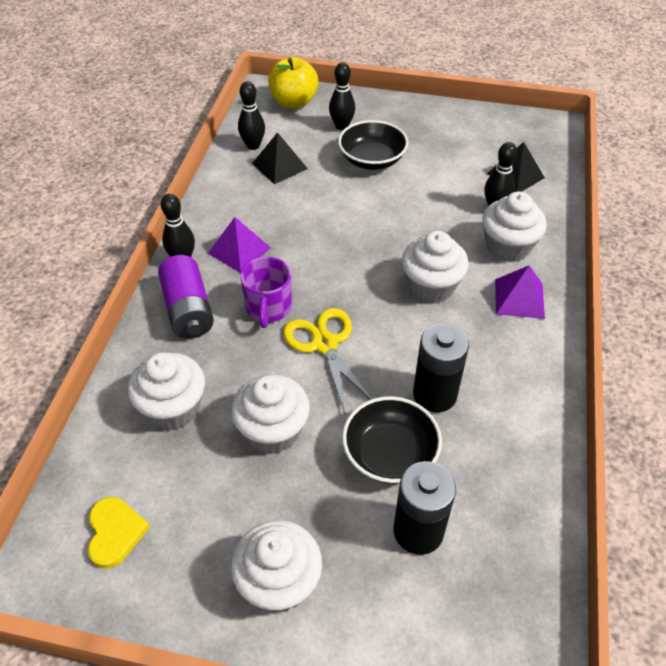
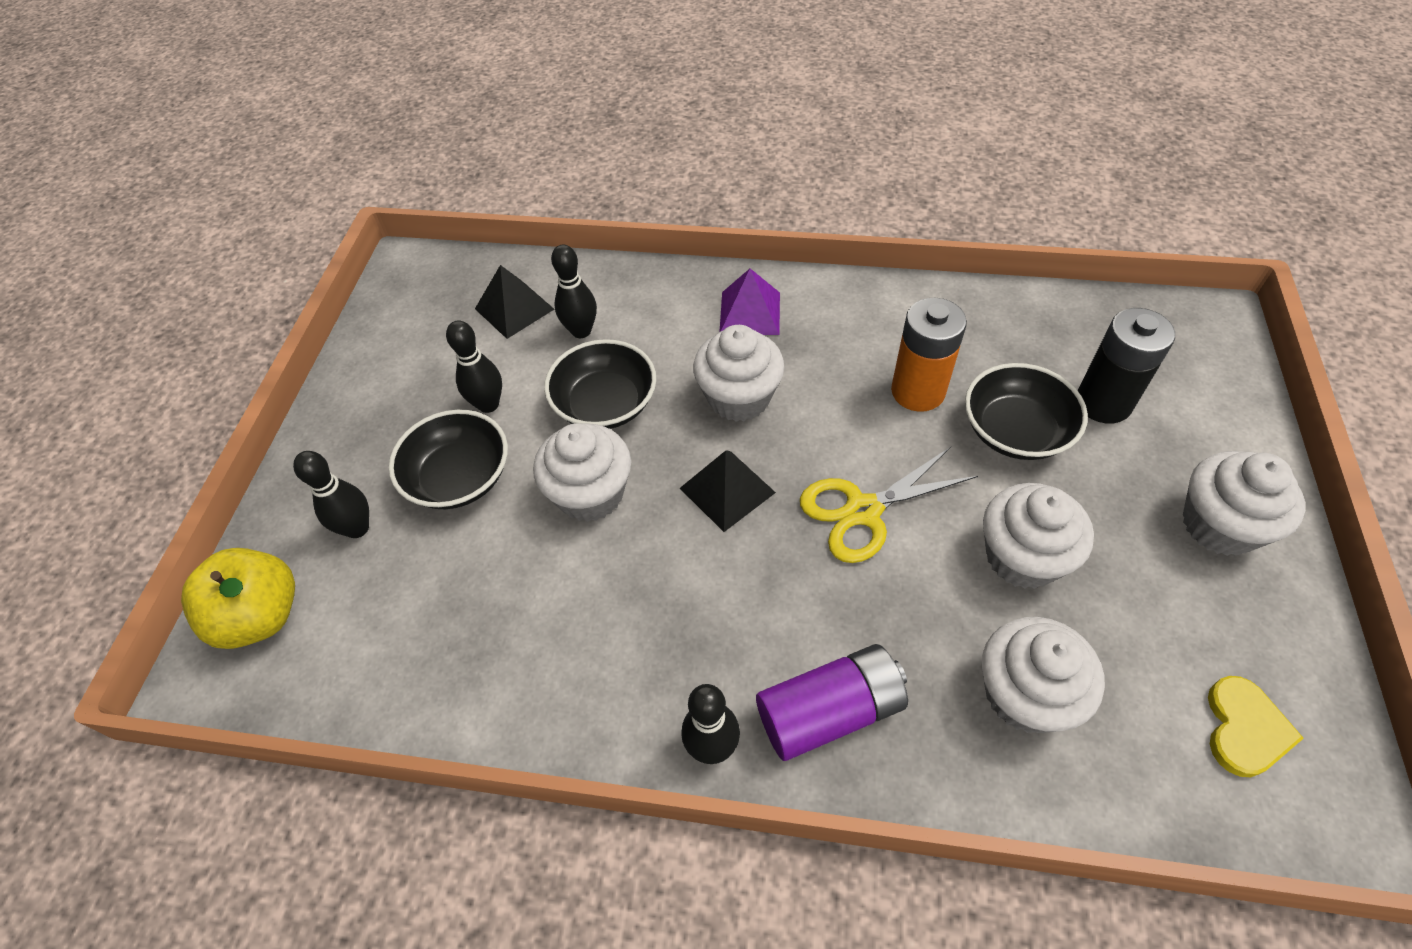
camera: 90 degrees left, 5 degrees up
yellow heart [88,497,150,568] -> yellow heart turned 120 degrees clockwise [1208,676,1304,777]
purple pyramid [208,217,271,273] -> none
black bowling pin [238,81,265,150] -> black bowling pin moved to [446,321,502,413]
purple mug [240,257,292,328] -> none
black pyramid [252,132,308,184] -> black pyramid moved to [680,451,776,532]
black battery [413,324,469,413] -> orange battery [891,298,967,412]
white cupcake [482,191,547,262] -> white cupcake moved to [533,423,631,522]
none -> black bowl [544,339,656,429]

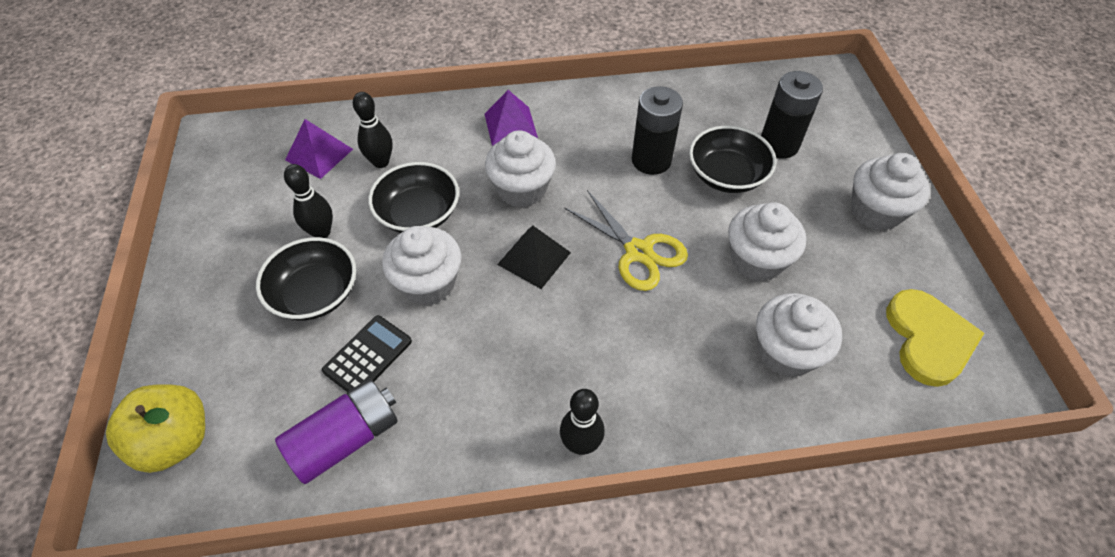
camera: 20 degrees left, 0 degrees up
black bowling pin [293,451,369,538] -> none
black pyramid [475,265,554,339] -> purple pyramid [285,119,353,179]
purple battery [756,644,908,761] -> purple battery moved to [275,379,398,484]
yellow scissors [800,447,978,563] -> yellow scissors turned 90 degrees counterclockwise [564,190,688,291]
orange battery [891,298,967,412] -> black battery [632,86,683,175]
yellow heart [1208,676,1304,777] -> yellow heart [886,289,984,387], size x1.51
none -> black calculator [322,315,412,392]

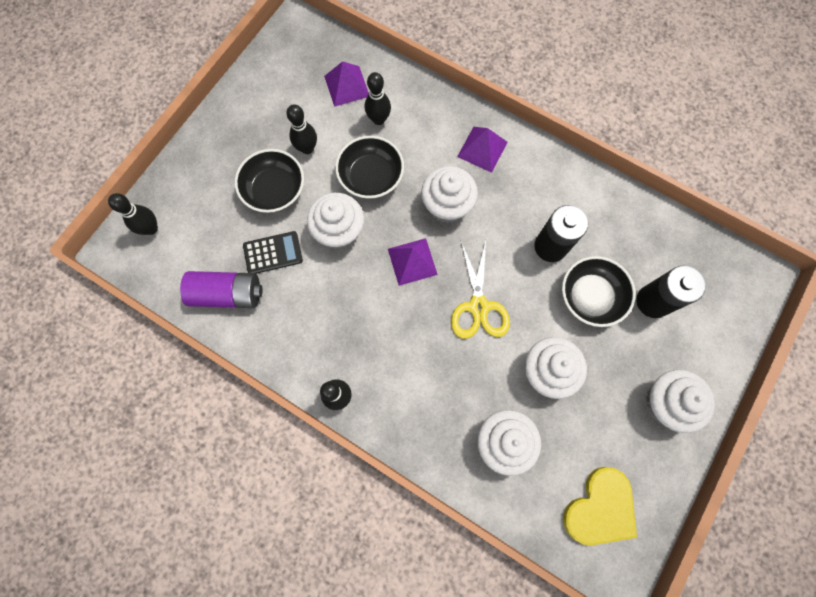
camera: 40 degrees right, 20 degrees up
yellow apple [106,384,205,473] -> black bowling pin [108,193,158,235]
black pyramid [497,225,571,289] -> purple pyramid [388,238,438,286]

